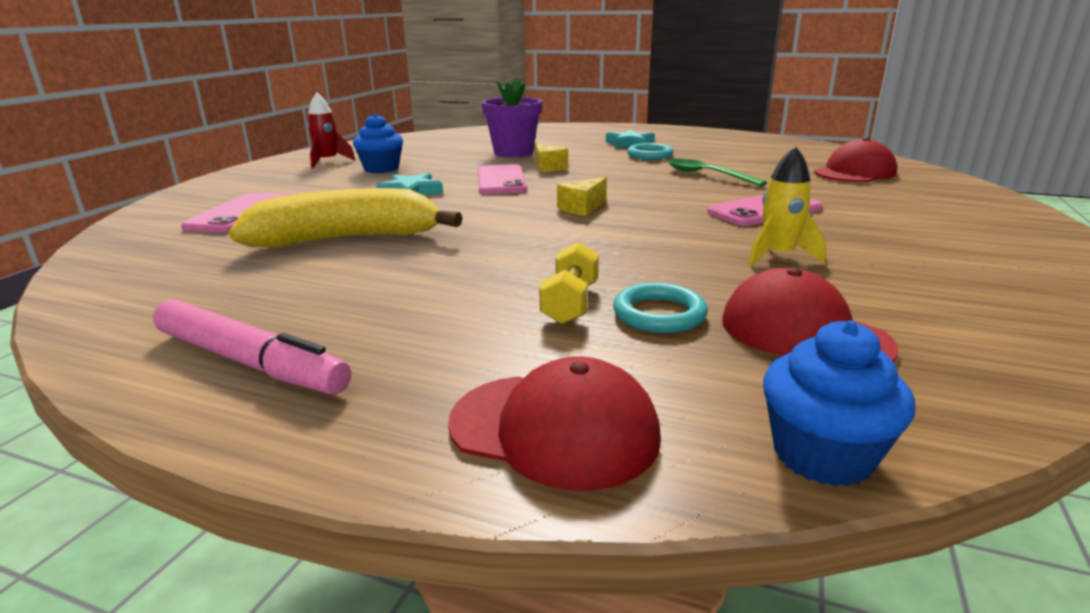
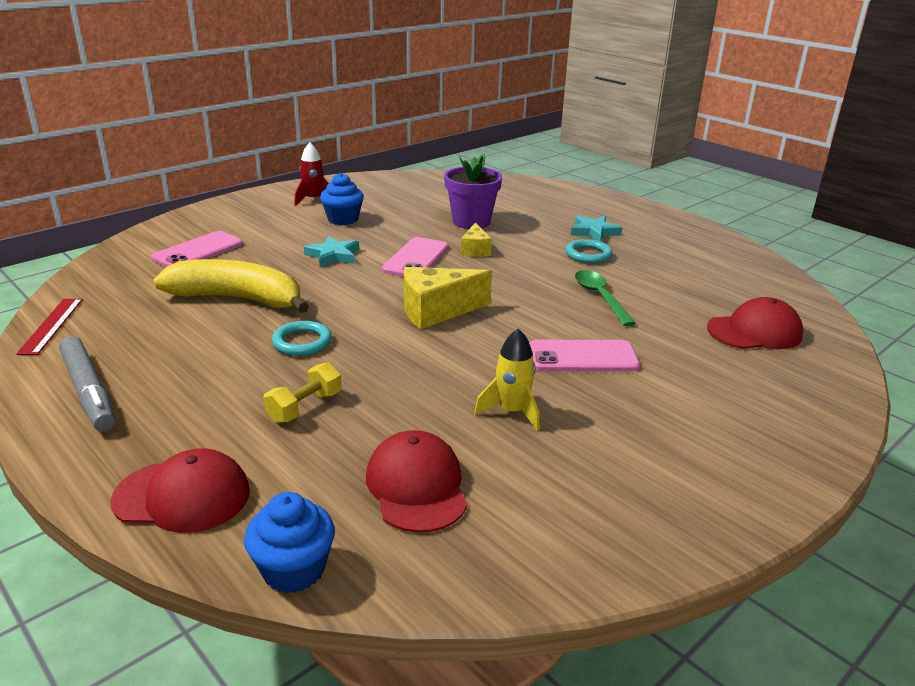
camera: 25 degrees right, 5 degrees up
pink marker [153,299,351,394] -> grey marker [59,336,116,432]
red cap [448,356,661,491] -> red cap turned 45 degrees counterclockwise [111,448,250,533]
yellow cheese [557,177,607,216] -> yellow cheese [404,267,492,329], size x1.76
turquoise ring [613,283,708,333] -> turquoise ring moved to [272,321,332,356]
none -> red ruler [16,299,83,355]

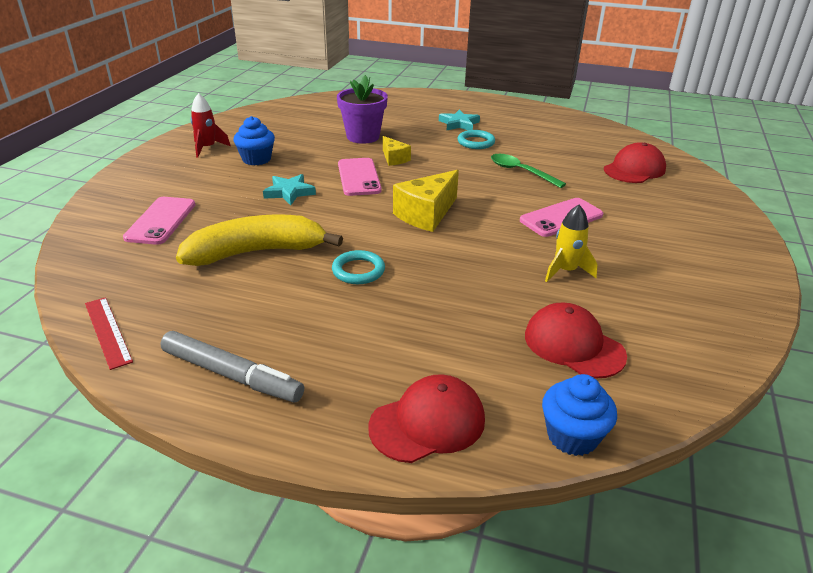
camera: 30 degrees left, 5 degrees up
yellow dumbbell [263,362,341,423] -> none

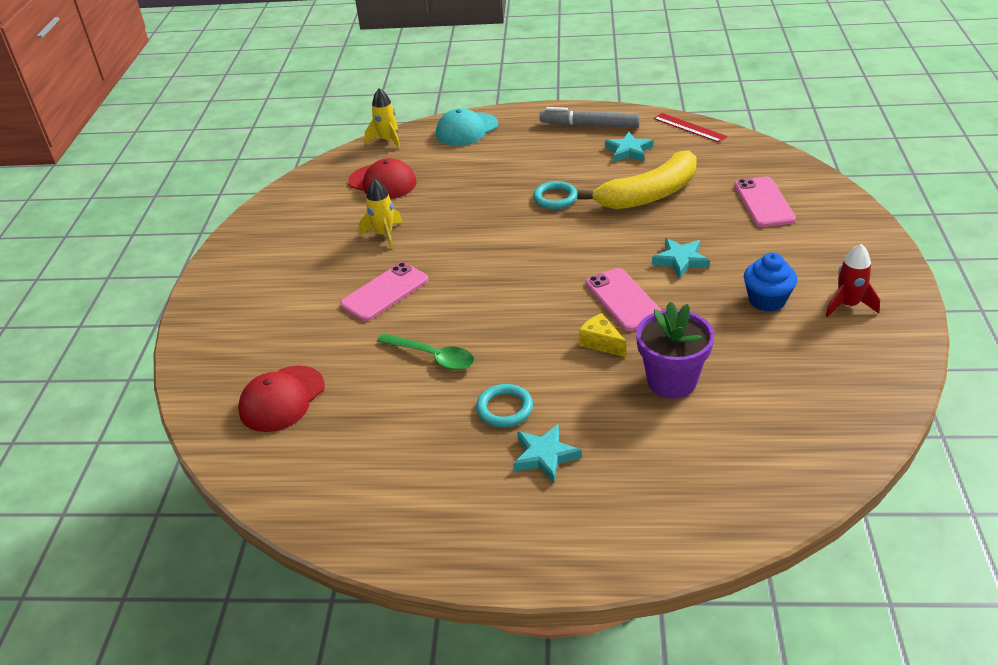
camera: 170 degrees right, 5 degrees up
red cap [368,374,485,463] -> turquoise cap [436,108,498,146]
yellow cheese [393,170,459,232] -> none
blue cupcake [542,374,617,456] -> yellow rocket [365,88,401,149]
none -> turquoise star [605,132,653,162]

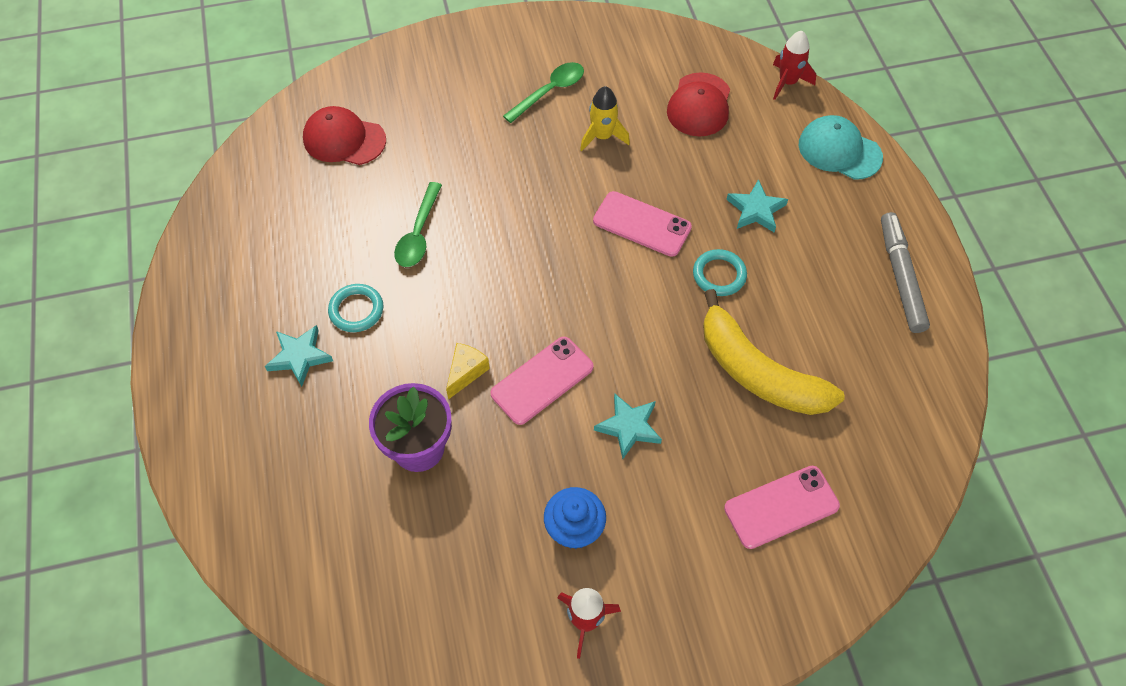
camera: 70 degrees right, 20 degrees up
pink phone [340,262,428,321] -> pink phone moved to [593,191,692,257]
yellow rocket [365,88,401,149] -> red rocket [773,31,816,100]
turquoise star [605,132,653,162] -> turquoise star moved to [726,179,788,232]
red ruler [654,113,727,142] -> none
none -> green spoon [503,62,584,123]

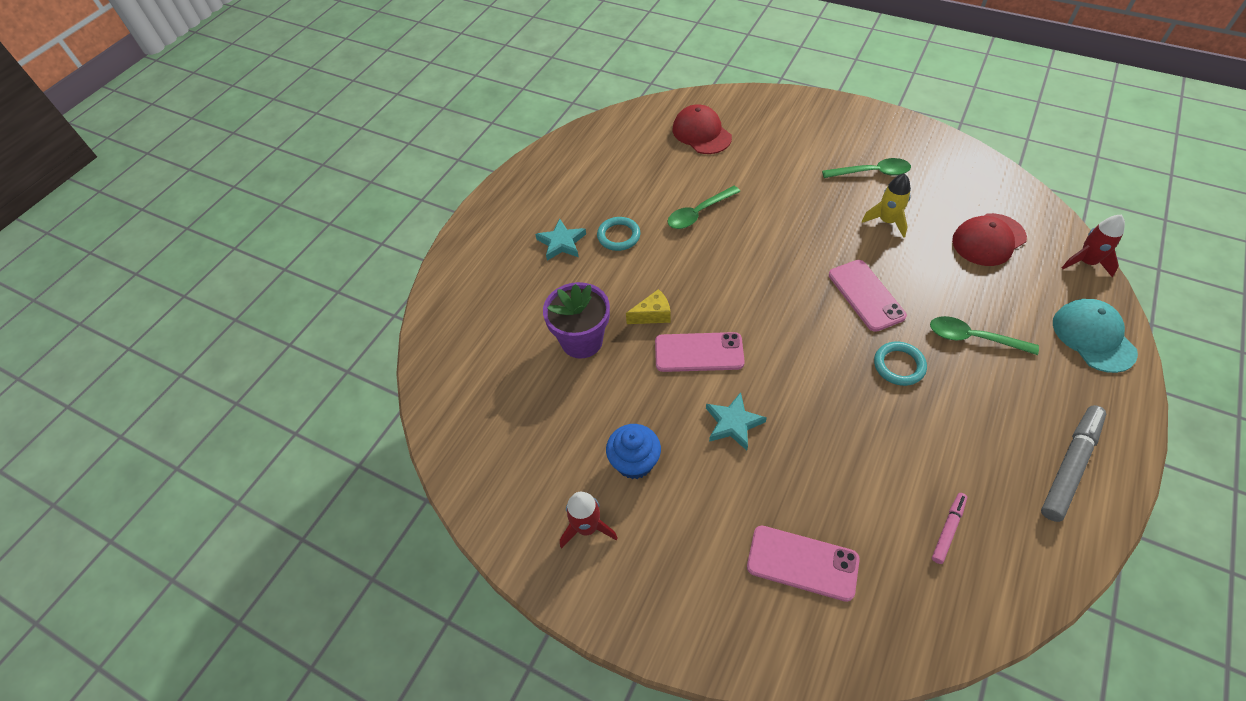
camera: 45 degrees right, 5 degrees down
yellow banana [703,289,844,415] -> none
turquoise star [726,179,788,232] -> green spoon [930,316,1039,355]
none -> pink marker [932,493,967,564]

